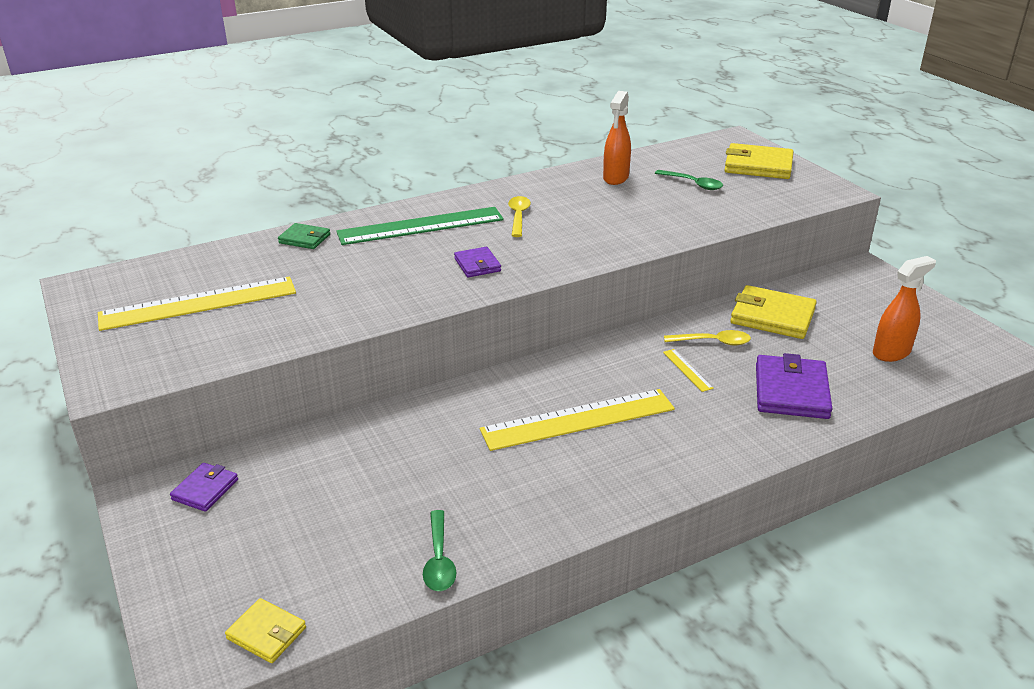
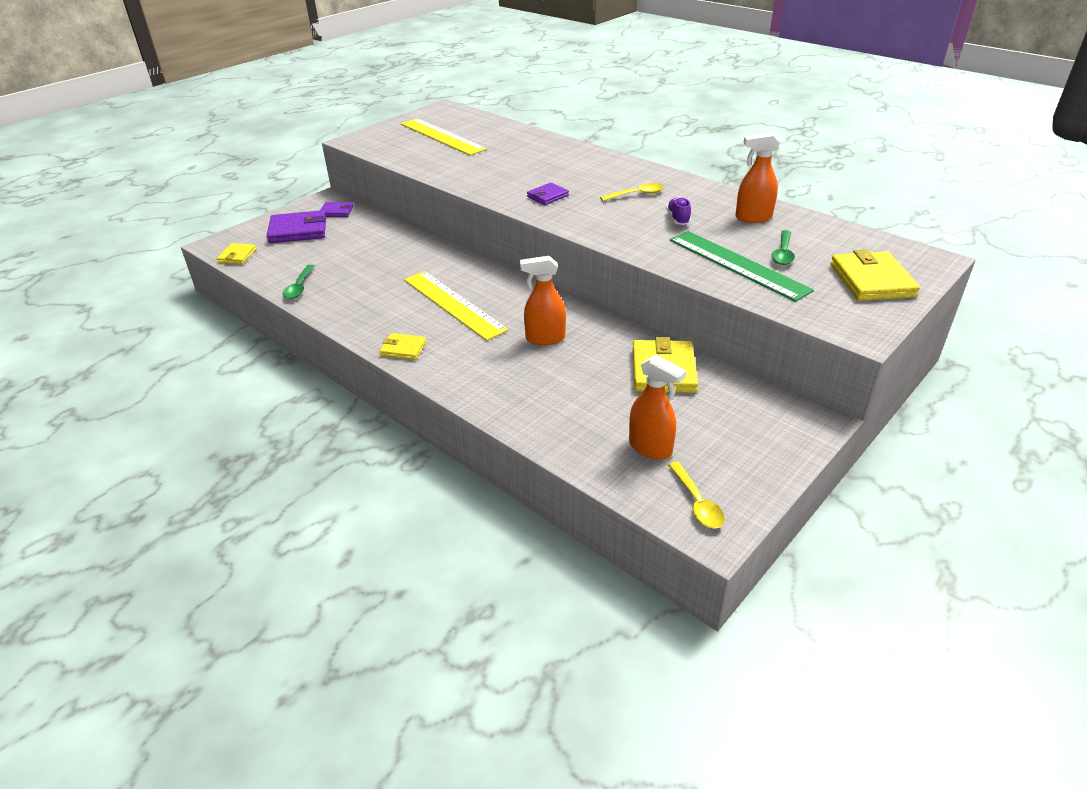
camera: 70 degrees right, 5 degrees up
green wallet [278,223,330,249] -> none
green ruler [336,207,504,245] -> green ruler moved to [670,231,814,302]
green spoon [423,510,456,591] -> green spoon turned 60 degrees counterclockwise [283,265,315,299]
yellow ruler [663,349,714,392] -> orange spray bottle [520,256,566,345]
yellow spoon [664,330,751,345] -> yellow spoon moved to [668,462,725,529]
purple wallet [756,353,832,419] -> purple wallet moved to [267,210,326,243]
none -> yellow wallet [379,333,427,360]
none -> purple shoe [666,197,691,225]

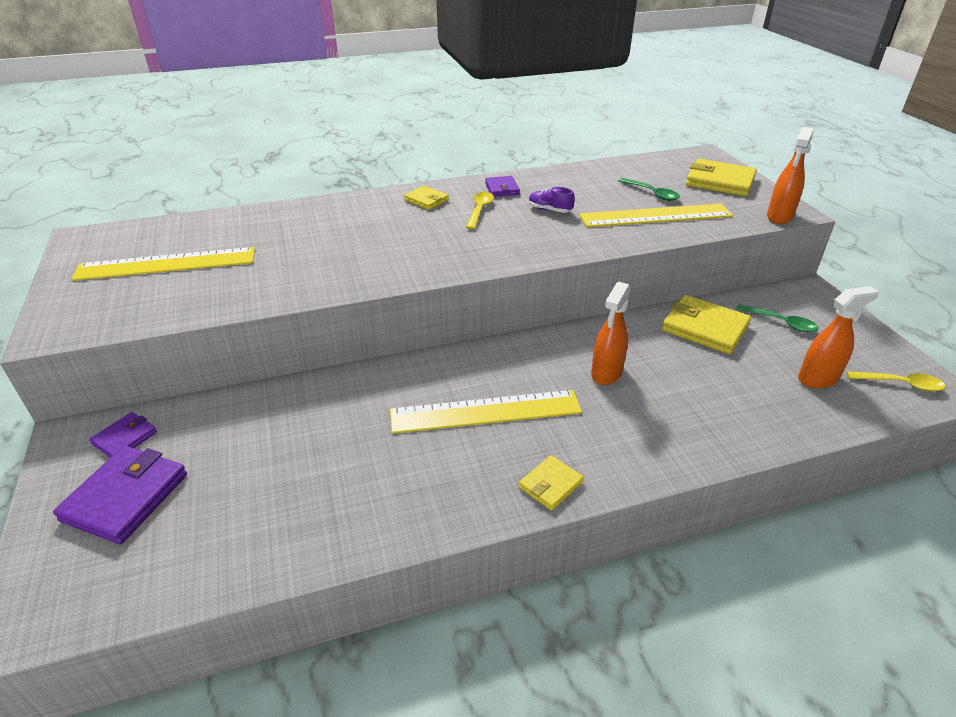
camera: 60 degrees left, 0 degrees up
yellow wallet [217,243,256,264] -> yellow wallet moved to [404,186,449,210]
green spoon [283,265,315,299] -> green spoon moved to [736,304,818,332]
purple wallet [527,183,569,205] -> purple wallet moved to [485,176,520,197]
green ruler [670,231,814,302] -> yellow ruler [579,204,733,227]
orange spray bottle [735,133,780,223] -> orange spray bottle moved to [767,127,814,224]

